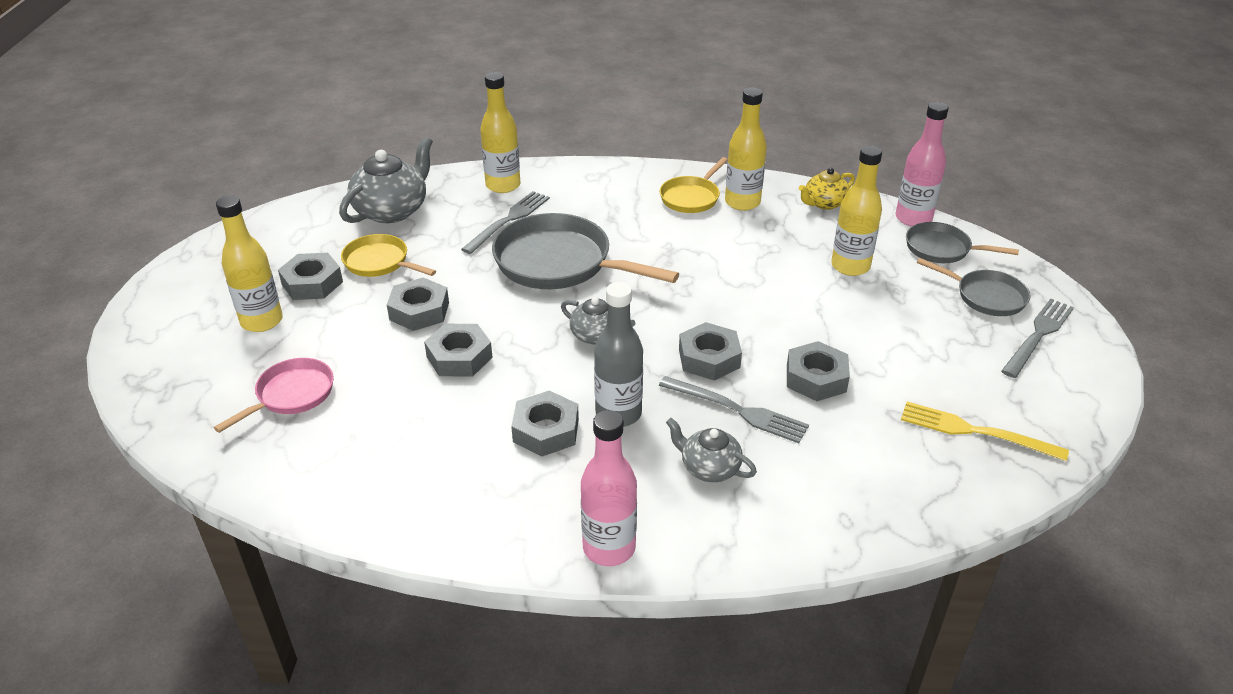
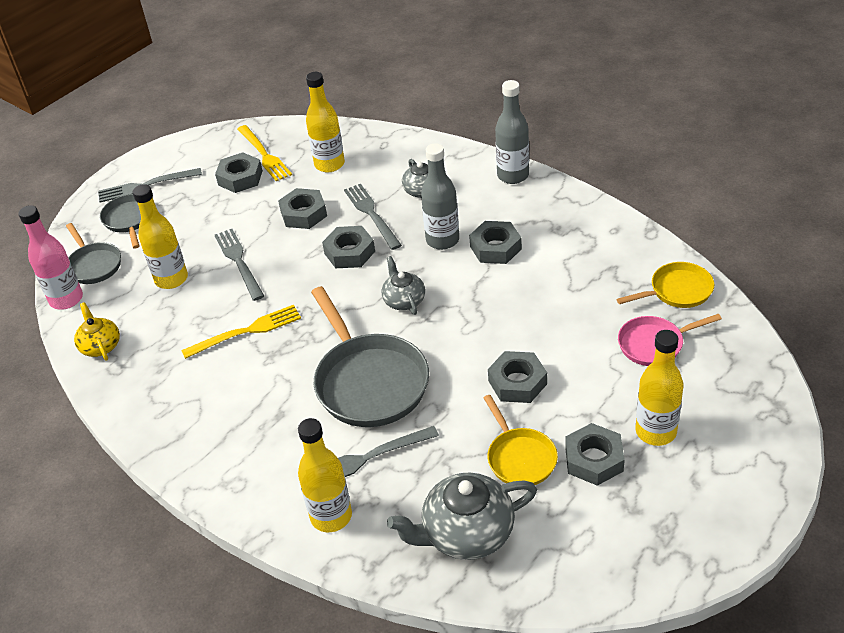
camera: 140 degrees left, 5 degrees up
grey nut [424,324,493,376] -> grey nut moved to [215,152,263,193]
pink bottle [581,410,637,566] -> grey bottle [495,80,529,184]
yellow pan [660,157,728,213] -> yellow pan moved to [616,262,715,308]
yellow bottle [725,87,767,211] -> yellow bottle moved to [306,72,345,172]
yellow teapot [799,168,855,210] -> yellow teapot turned 120 degrees counterclockwise [74,302,120,361]
none -> yellow fork [181,305,301,359]
none -> grey fork [215,229,264,301]

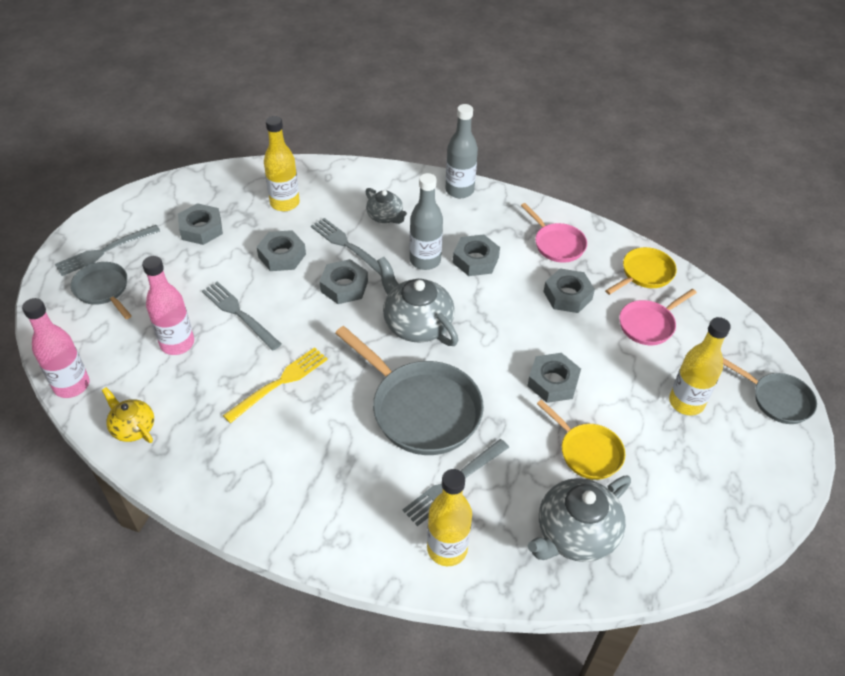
camera: 25 degrees left, 5 degrees up
grey pan [66,223,121,284] -> grey pan moved to [723,358,817,424]
yellow bottle [133,184,188,289] -> pink bottle [142,256,194,355]
yellow fork [237,125,292,181] -> none
grey teapot [382,256,425,315] -> grey teapot [377,257,458,346], size x1.72
grey nut [565,423,625,486] -> grey nut moved to [543,269,595,313]
none -> pink pan [521,203,587,263]

